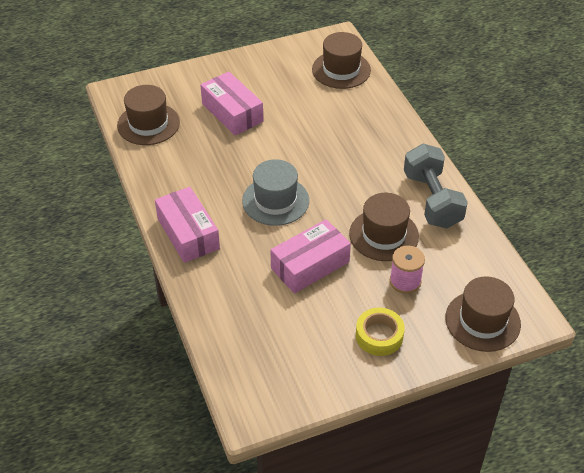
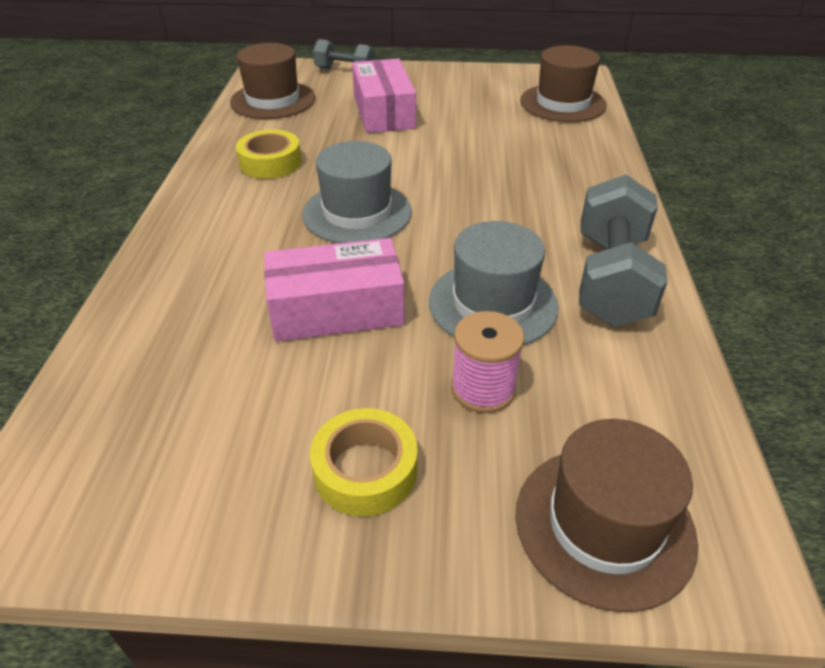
camera: 25 degrees right, 5 degrees down
pink box [155,187,220,263] -> none
brown hat [349,193,419,261] -> grey hat [429,221,559,345]
none -> yellow tape [236,130,302,179]
none -> grey dumbbell [313,39,374,69]

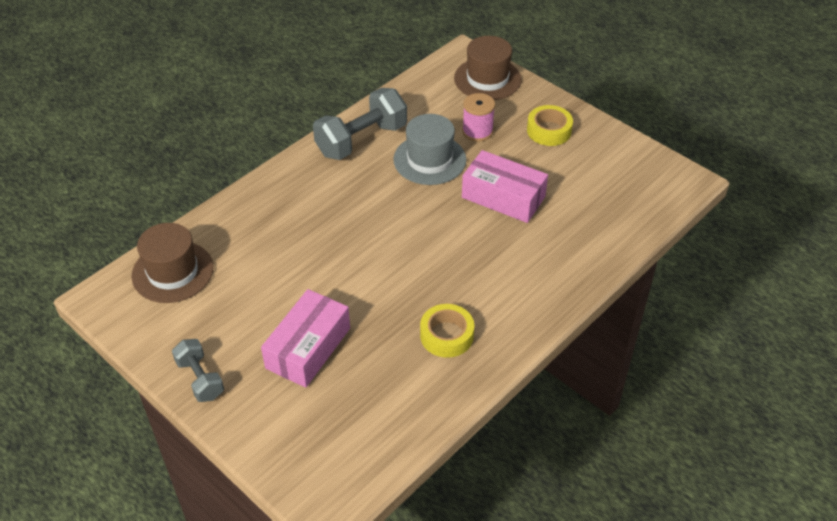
camera: 140 degrees left, 5 degrees up
brown hat [230,43,315,119] -> none
grey hat [302,141,412,243] -> none
grey dumbbell [313,39,374,69] -> grey dumbbell moved to [172,339,224,402]

